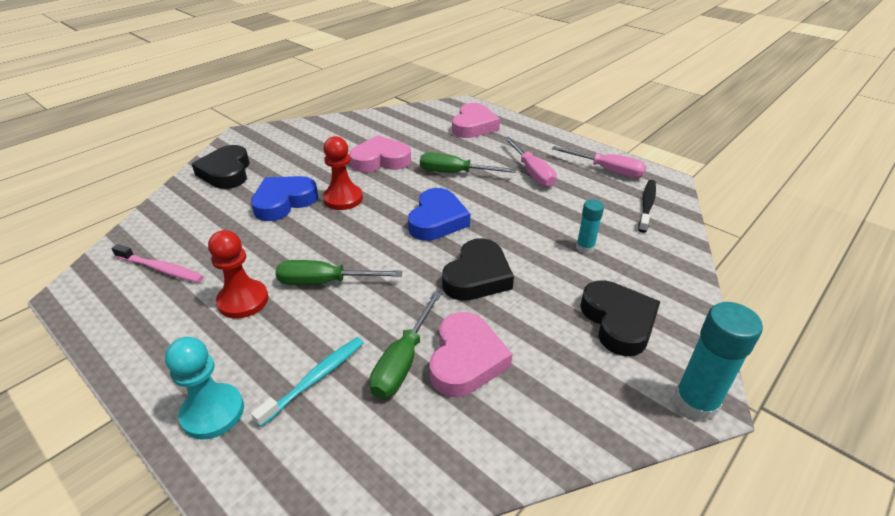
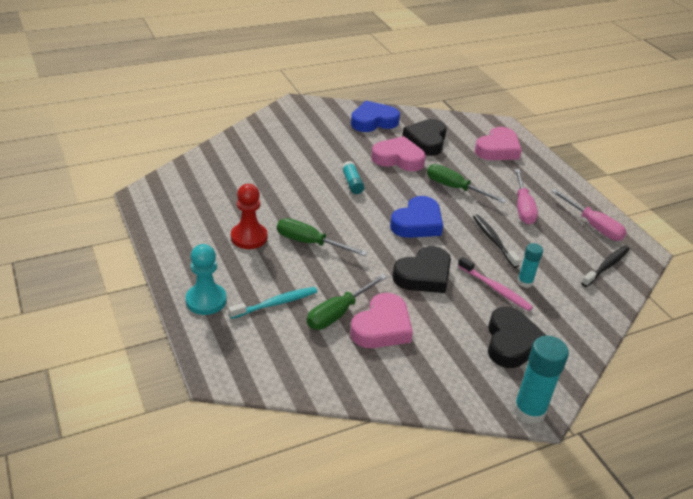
camera: 20 degrees right, 0 degrees up
pink toothbrush [111,244,204,282] -> pink toothbrush moved to [458,257,533,311]
black heart [192,145,250,189] -> black heart moved to [402,119,447,156]
blue heart [251,176,318,221] -> blue heart moved to [351,101,400,132]
red pawn [323,136,363,210] -> turquoise glue stick [342,161,364,194]
none -> black toothbrush [473,215,521,268]

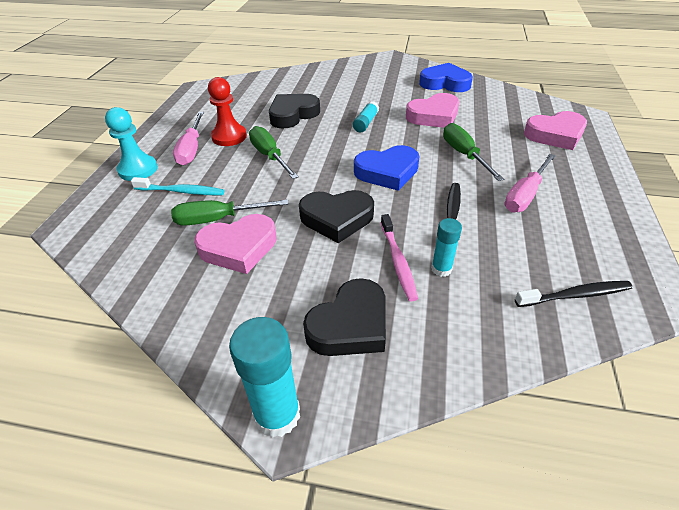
camera: 40 degrees right, 5 degrees up
pink heart [371,136,426,171] -> pink heart turned 105 degrees clockwise [406,93,459,128]
black heart [402,119,447,156] -> black heart moved to [269,94,320,129]
pink screwdriver [552,190,627,241] -> pink screwdriver moved to [173,112,204,165]

